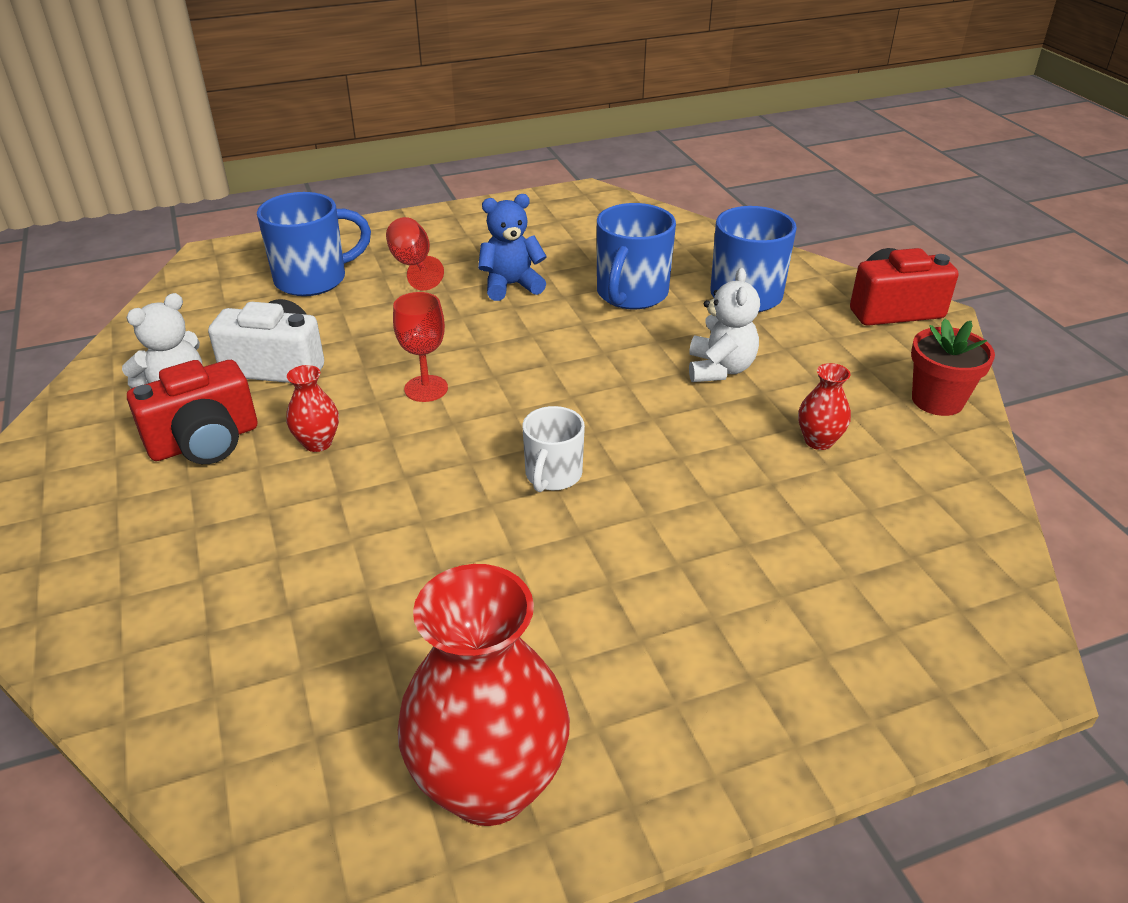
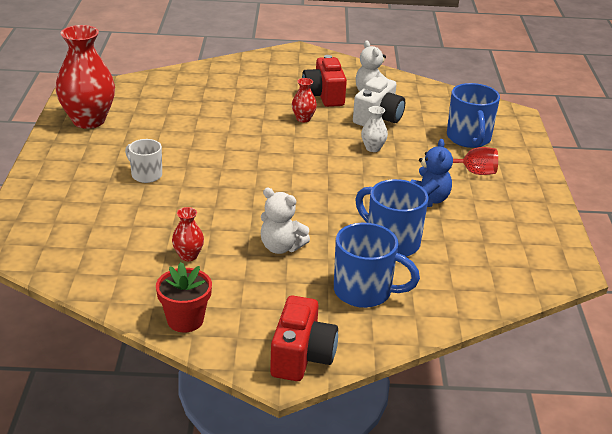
camera: 110 degrees right, 5 degrees down
red goblet [393,292,448,402] -> none
white mug [523,406,585,492] -> white mug moved to [125,139,162,183]
none -> white vase [361,106,388,152]

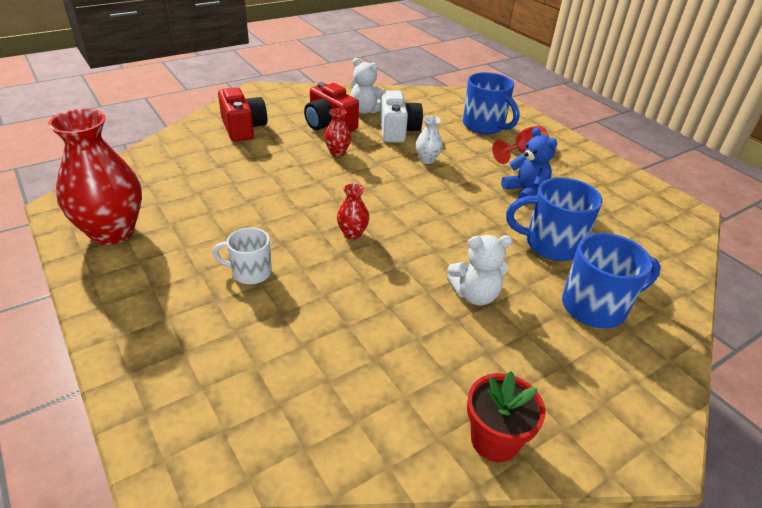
camera: 35 degrees left, 5 degrees up
red vase [172,207,204,261] -> red vase moved to [337,184,369,239]
red camera [270,295,338,381] -> red camera moved to [218,87,267,142]

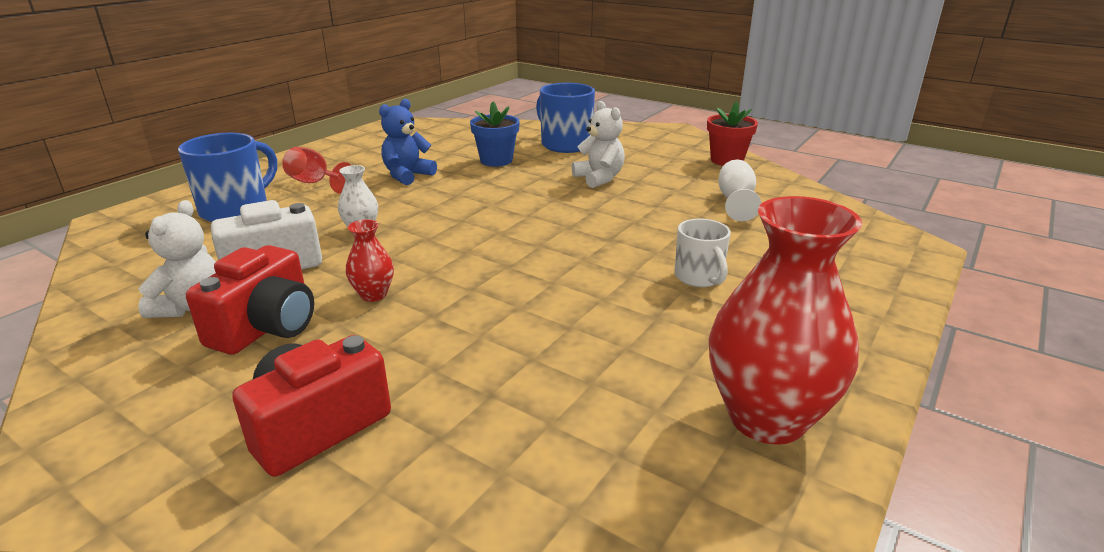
camera: 110 degrees left, 10 degrees down
red vase [337,184,369,239] -> none
blue mug [506,177,602,261] -> blue flower pot [470,102,520,167]
none -> white goblet [718,160,761,221]

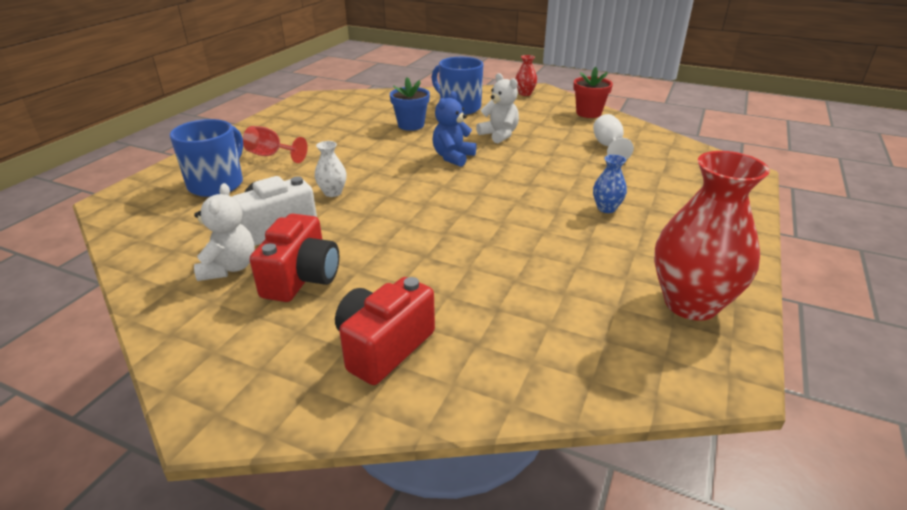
camera: 10 degrees left, 5 degrees up
red vase [346,219,394,302] -> red vase moved to [515,55,537,96]
blue teddy bear [379,99,437,185] -> blue teddy bear moved to [432,91,477,167]
white mug [674,219,731,287] -> blue vase [593,155,627,213]

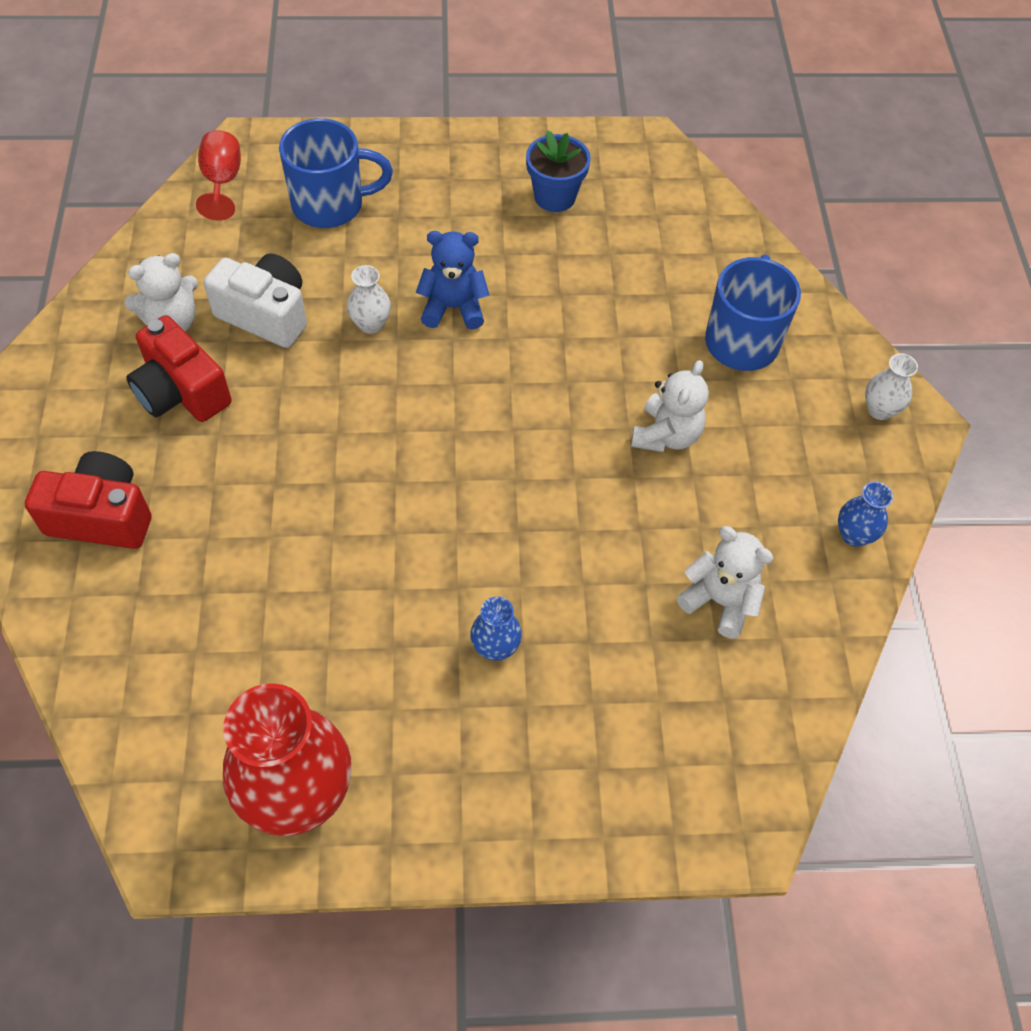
camera: 60 degrees right, 25 degrees up
red goblet [243,126,308,163] -> red goblet moved to [196,130,241,221]
red camera [250,214,339,302] -> red camera turned 60 degrees clockwise [126,315,231,422]
blue flower pot [390,77,430,131] -> blue flower pot moved to [526,130,591,212]
blue teddy bear [432,91,477,167] -> blue teddy bear moved to [416,231,489,330]
red vase [515,55,537,96] -> white vase [865,353,918,420]
red flower pot [573,67,613,118] -> blue vase [838,481,893,547]
white goblet [593,114,634,160] -> white teddy bear [677,526,774,639]

